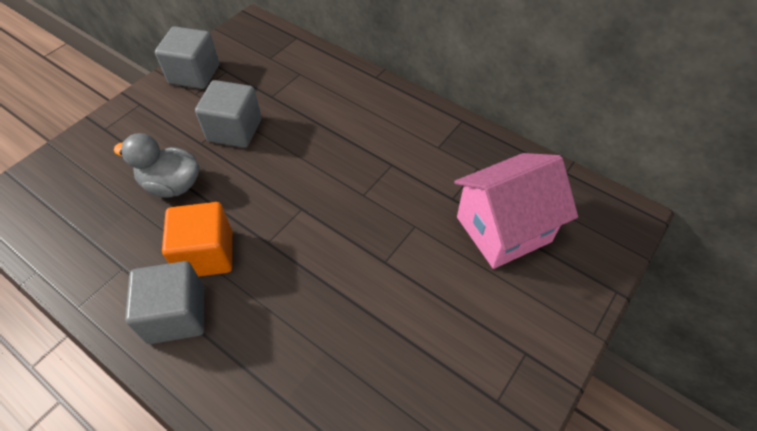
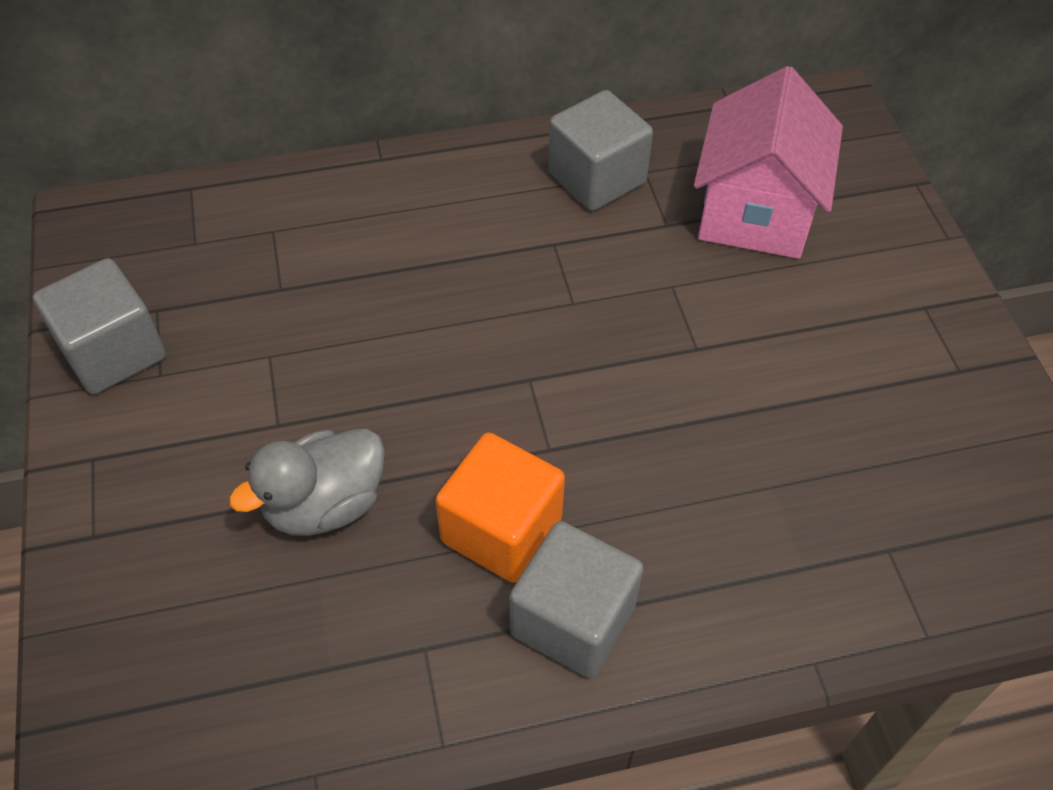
camera: 50 degrees left, 0 degrees up
grey cube [195,80,262,148] -> grey cube moved to [548,90,653,211]

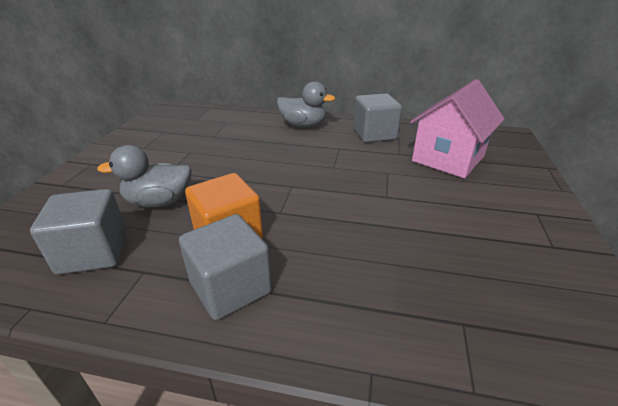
camera: 25 degrees right, 20 degrees down
grey cube [33,258,166,395] -> grey cube moved to [30,189,127,275]
none -> grey duck [277,82,335,128]

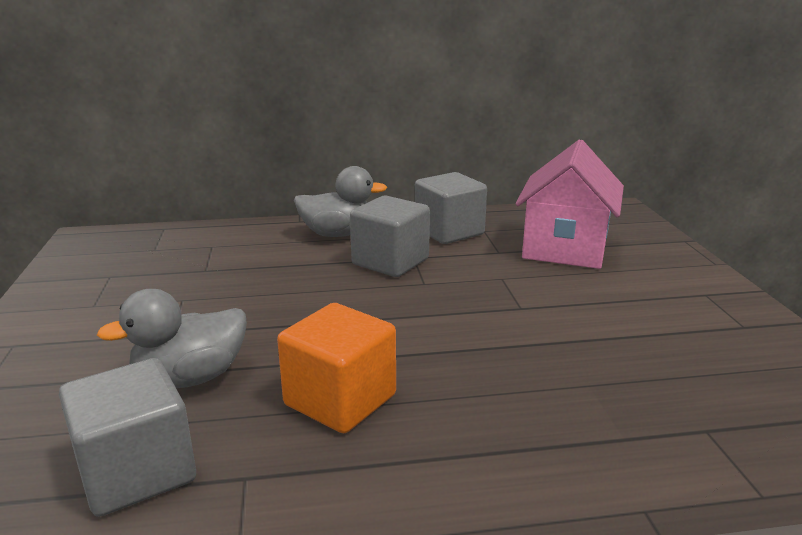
camera: 20 degrees left, 10 degrees down
grey cube [179,214,272,320] -> grey cube moved to [350,196,430,277]

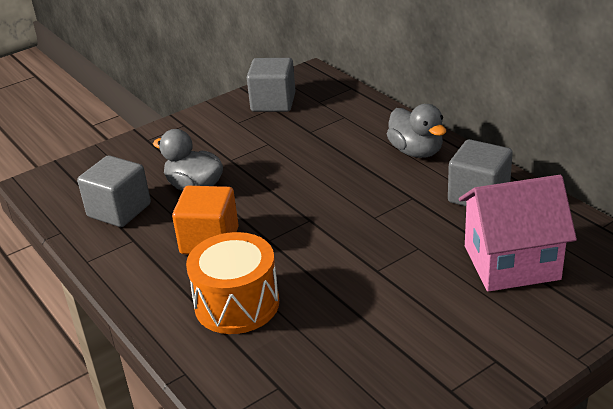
camera: 65 degrees right, 10 degrees up
grey cube [350,196,430,277] -> grey cube moved to [247,58,296,112]
none -> orange drum [186,232,279,334]

